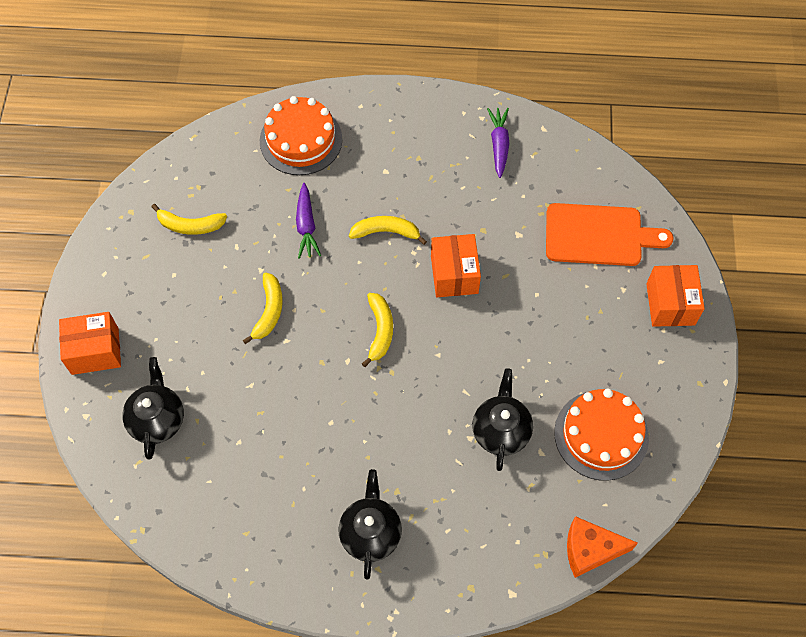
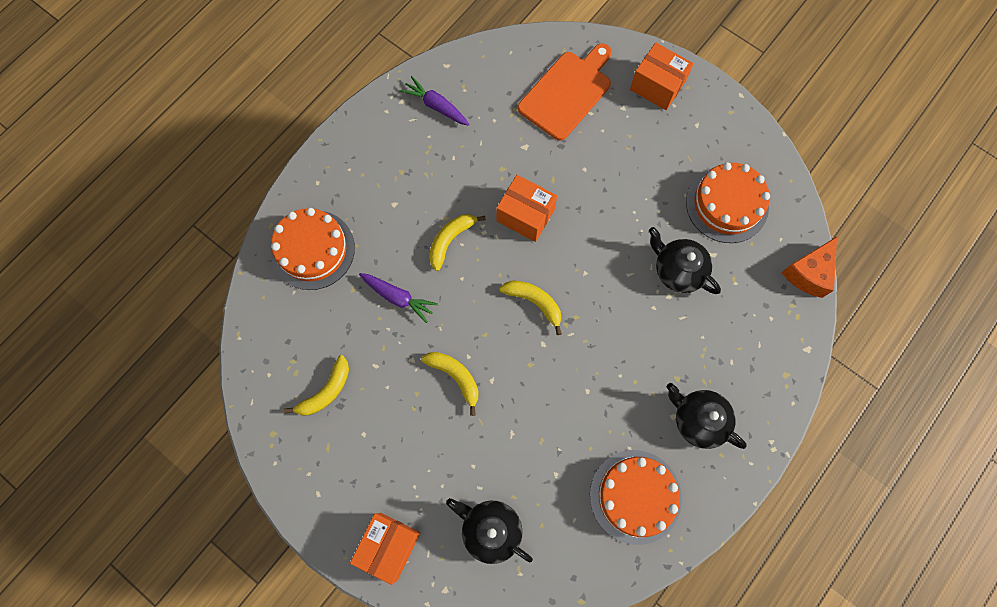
camera: 55 degrees left, 10 degrees up
none -> orange cake [590,450,682,545]

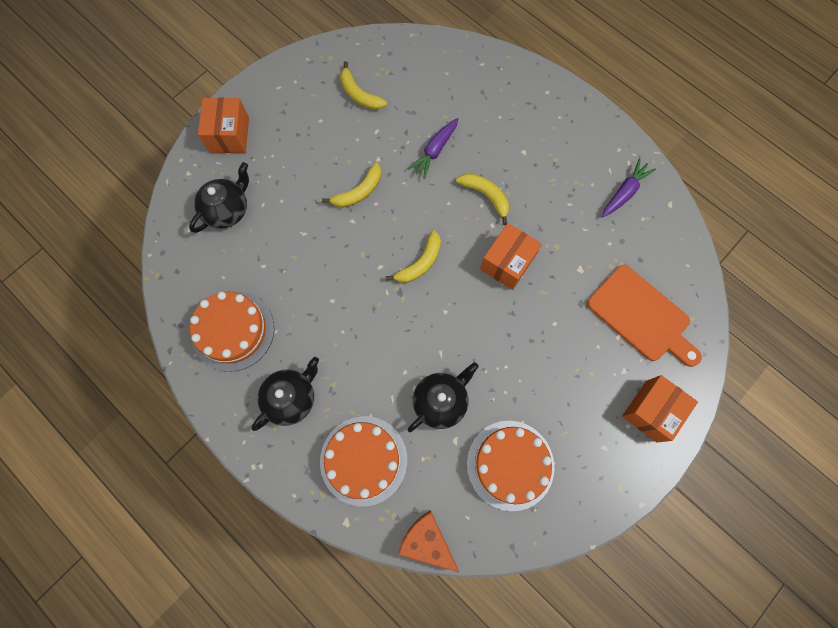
camera: 95 degrees right, 0 degrees up
orange cake [271,208,355,290] -> orange cake moved to [320,416,407,506]
orange box [350,513,420,585] -> orange box turned 60 degrees clockwise [198,98,249,153]

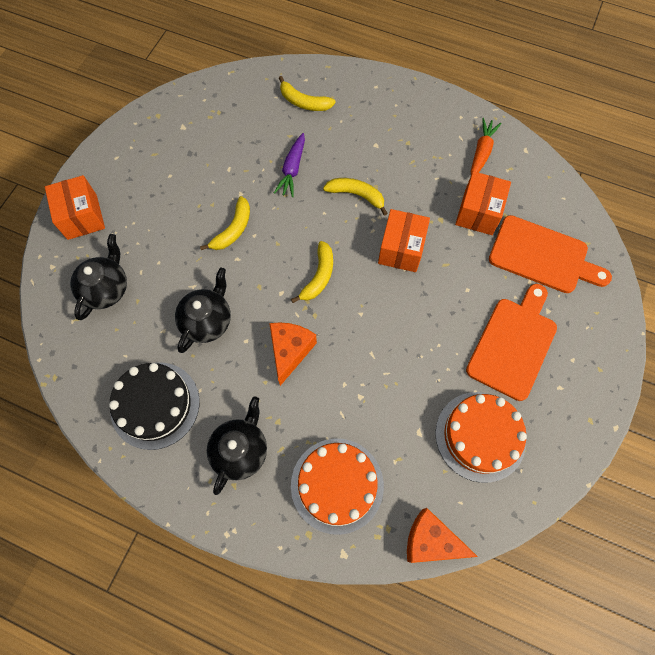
camera: 20 degrees left, 5 degrees down
orange cake [190,291,274,372] -> black cake [109,362,200,450]
yellow banana [340,61,387,110] -> yellow banana moved to [279,76,336,111]
black teapot [407,362,479,432] -> black teapot moved to [175,268,231,353]
purple carrot [602,158,656,217] -> orange carrot [471,118,502,174]
orange box [622,375,698,443] -> orange box moved to [455,171,511,235]
none -> orange cheese [269,322,317,386]
none -> orange cutting board [466,284,557,401]

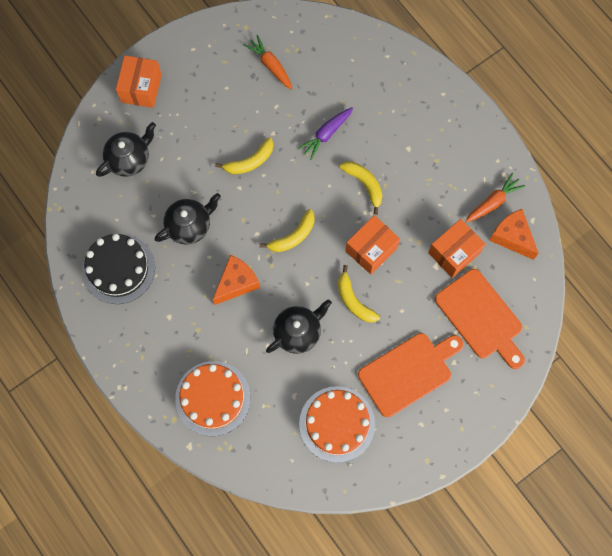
camera: 30 degrees right, 5 degrees up
black teapot [207,397,267,495] -> black teapot moved to [266,299,332,354]
yellow banana [279,76,336,111] -> yellow banana moved to [338,265,380,322]
orange cheese [407,508,478,563] -> orange cheese moved to [489,209,539,260]
none -> orange carrot [244,35,292,90]

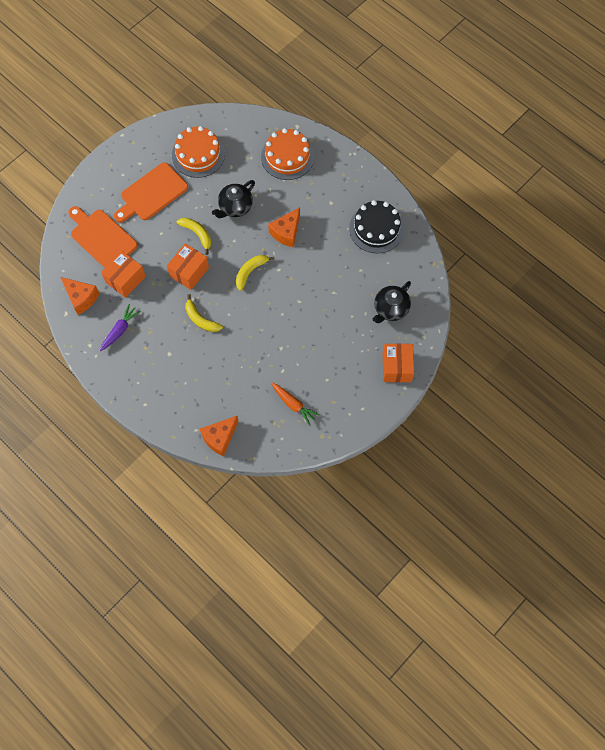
camera: 170 degrees right, 5 degrees down
black teapot [155,193,221,244] -> none
yellow banana [215,137,273,174] -> none
purple carrot [298,107,353,160] -> purple carrot moved to [100,304,141,351]
orange carrot [465,173,525,223] -> none
none -> orange cheese [200,416,238,457]

